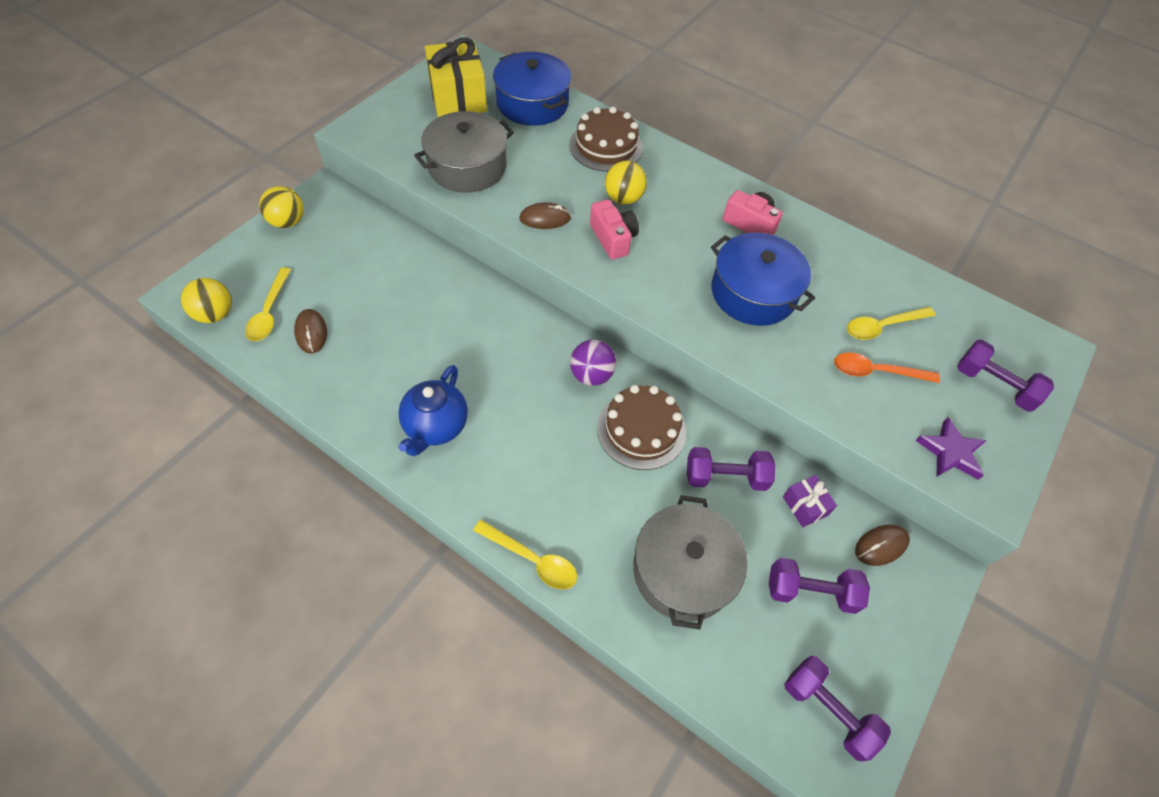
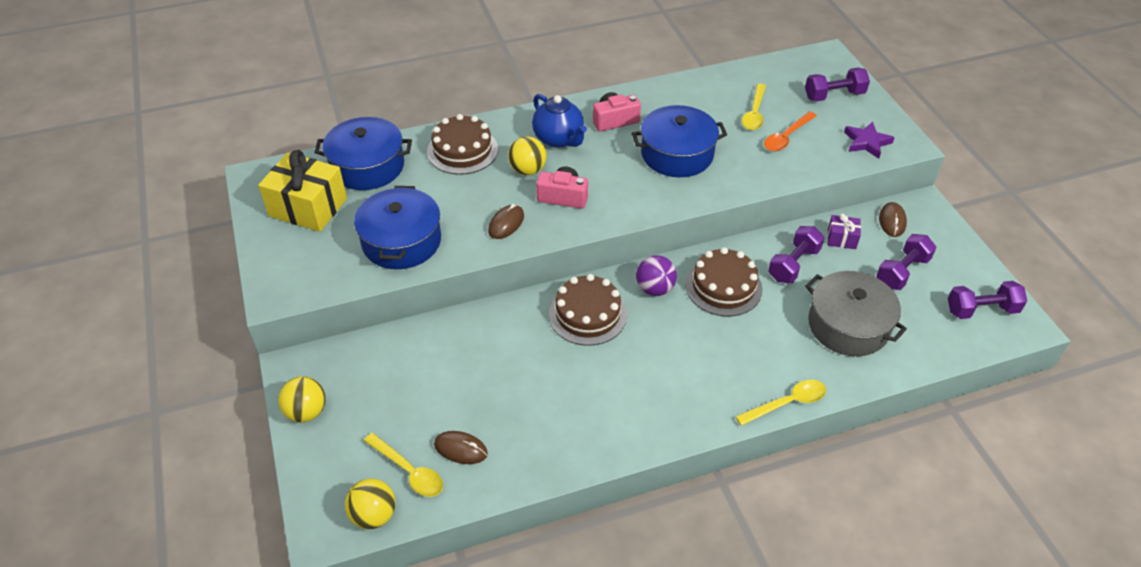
camera: 50 degrees left, 10 degrees down
blue teapot [398,365,468,456] -> blue teapot moved to [532,94,587,148]
grey pot [414,111,514,193] -> blue pot [354,186,441,269]
none -> brown cake [549,274,627,346]

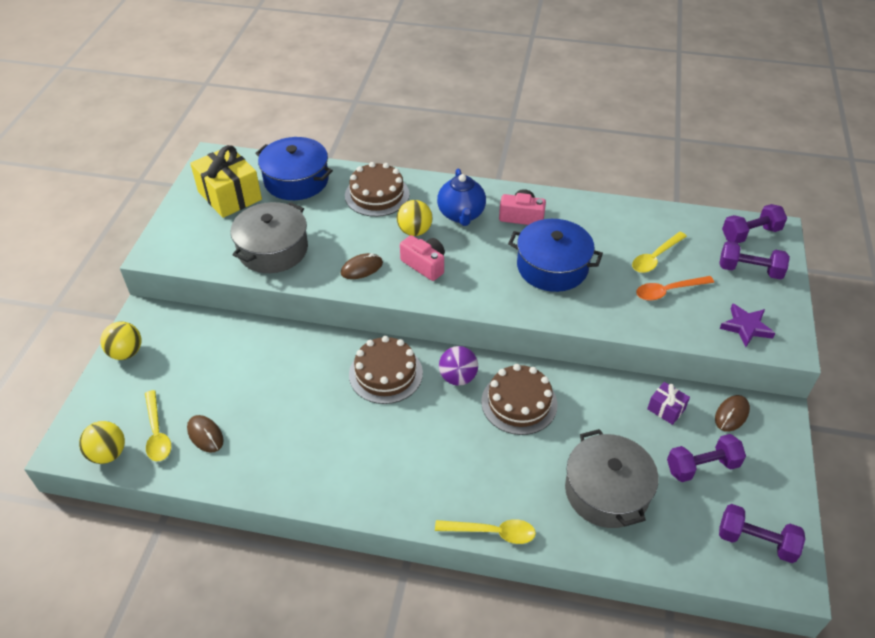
camera: 30 degrees right, 0 degrees up
blue pot [354,186,441,269] -> grey pot [231,202,308,273]
purple dumbbell [768,226,824,283] -> purple dumbbell moved to [722,204,787,243]

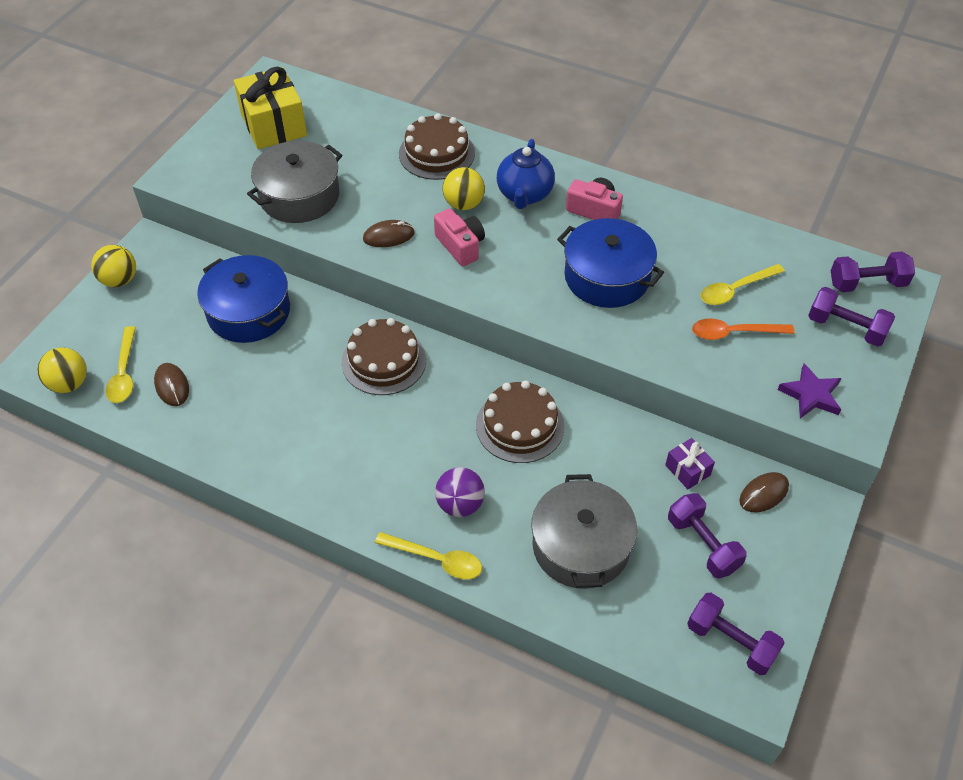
camera: 15 degrees right, 5 degrees up
blue pot [255,137,333,200] -> blue pot moved to [197,255,290,343]
purple ball [439,346,478,386] -> purple ball moved to [435,467,485,517]
purple dumbbell [667,434,746,482] -> purple dumbbell turned 60 degrees clockwise [668,493,747,578]

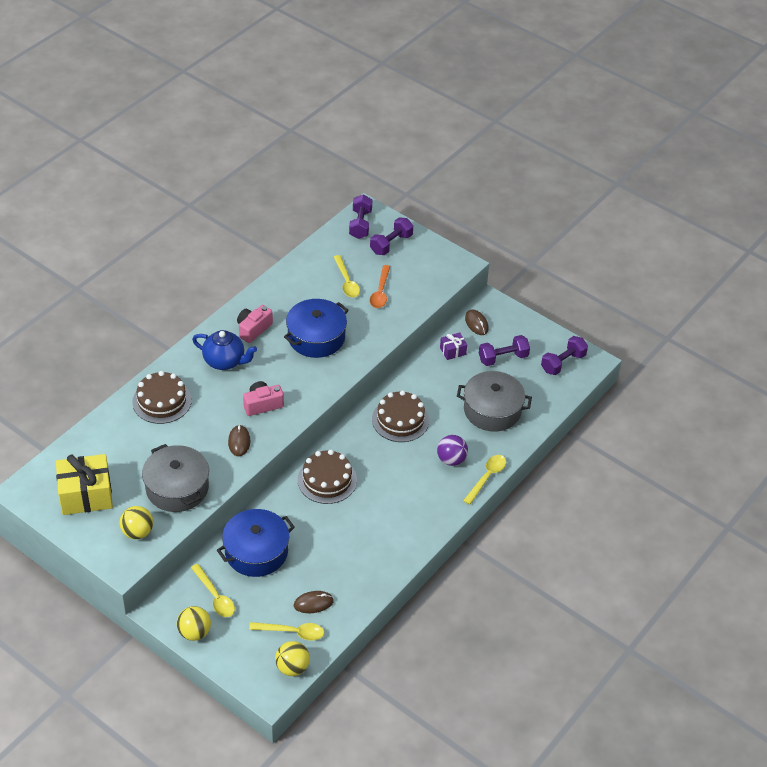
camera: 80 degrees left, 5 degrees down
yellow ball [443,167,485,210] -> yellow ball moved to [120,506,153,539]
purple star [778,363,841,418] -> none
none -> yellow spoon [191,564,235,617]

